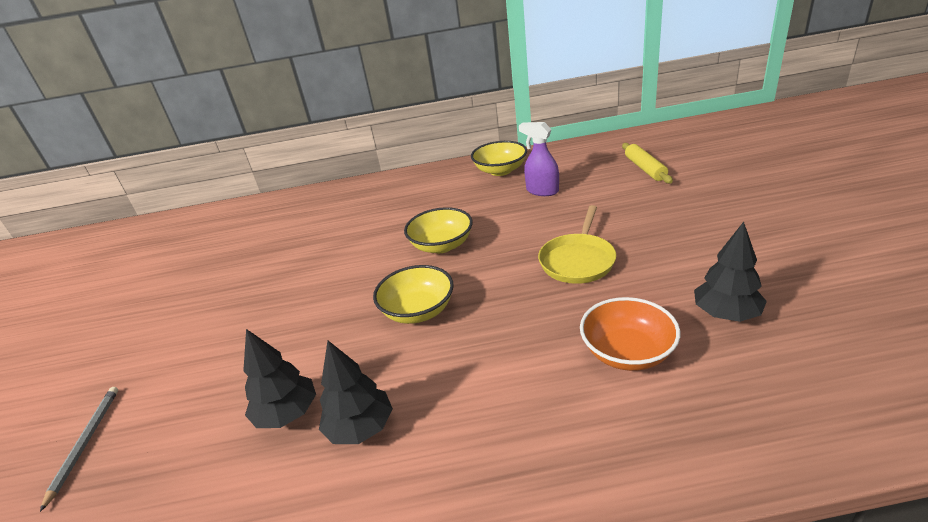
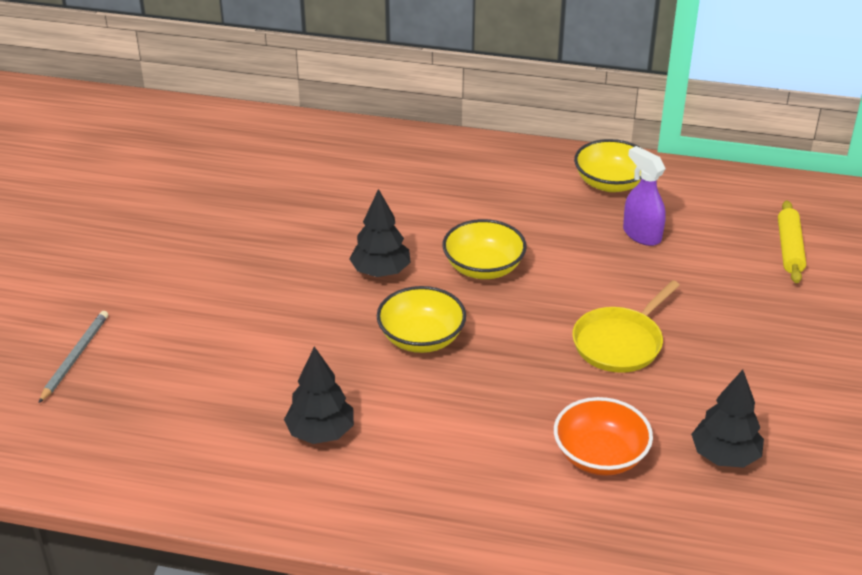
camera: 15 degrees right, 5 degrees up
black tree [243,329,316,428] -> black tree moved to [350,189,411,277]

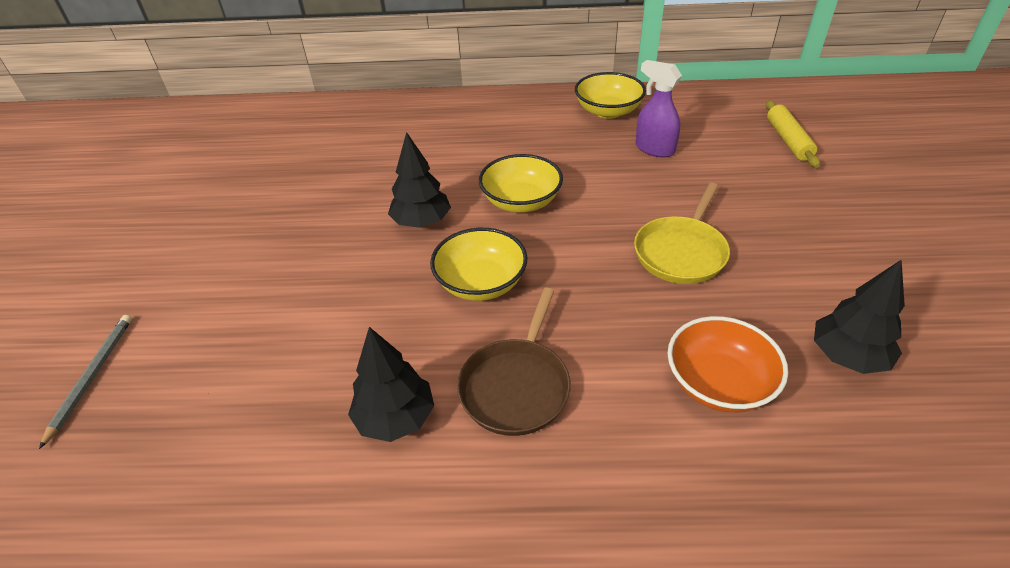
camera: 10 degrees left, 5 degrees up
none -> brown pan [457,288,571,436]

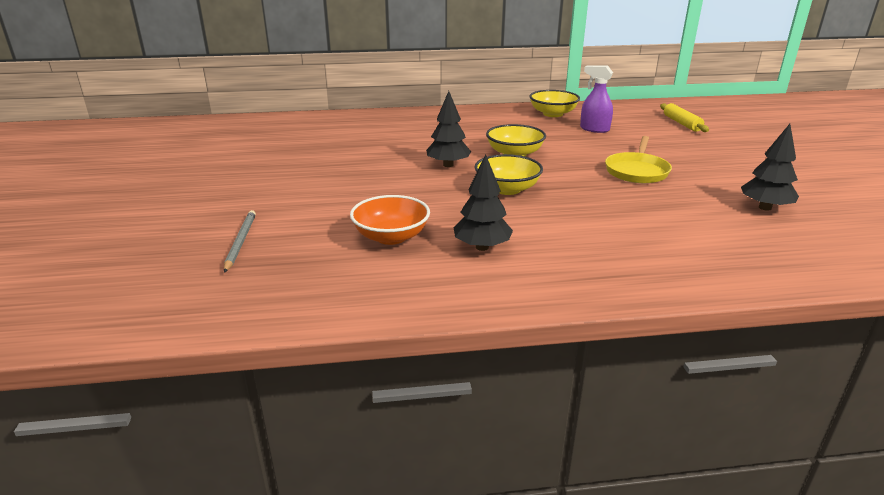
camera: 10 degrees left, 15 degrees down
brown pan [457,288,571,436] -> none
orange bowl [668,316,788,412] -> orange bowl moved to [350,195,430,245]

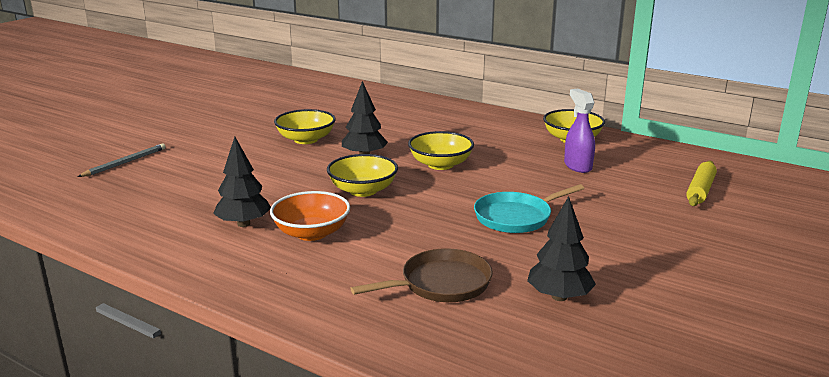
camera: 40 degrees right, 5 degrees down
orange bowl [350,195,430,245] -> orange bowl moved to [270,191,350,241]
yellow pan [605,136,672,183] -> turquoise pan [474,184,584,233]
none -> yellow bowl [274,109,336,144]
none -> brown pan [350,249,493,302]

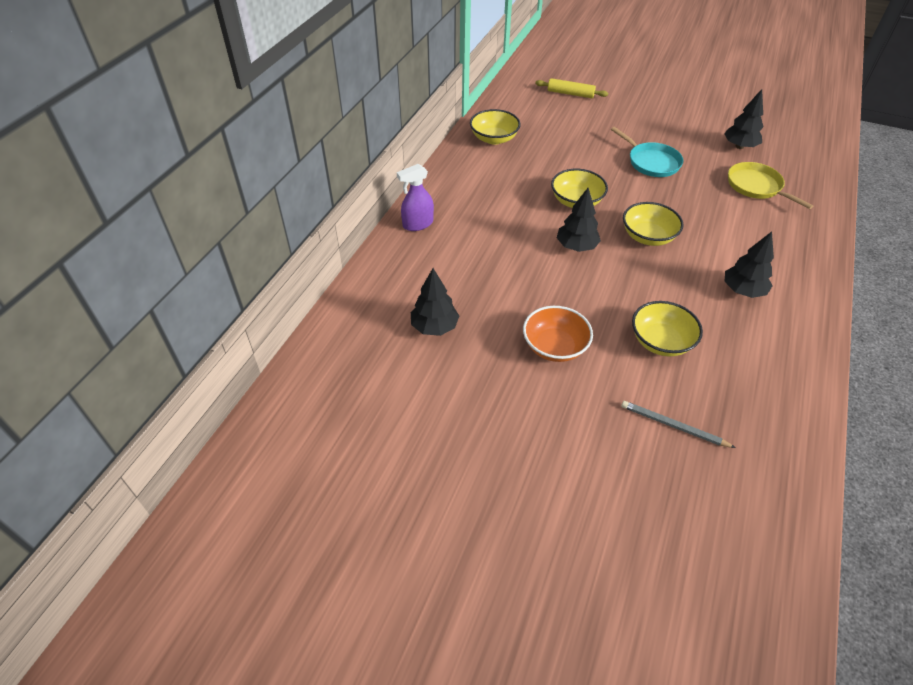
camera: 100 degrees left, 25 degrees up
orange bowl [270,191,350,241] -> orange bowl moved to [523,306,593,362]
yellow bowl [274,109,336,144] -> yellow bowl moved to [632,301,703,356]
brown pan [350,249,493,302] -> yellow pan [728,162,814,209]
purple spray bottle [564,89,595,173] -> purple spray bottle moved to [397,164,434,231]
none -> black tree [411,268,459,336]

